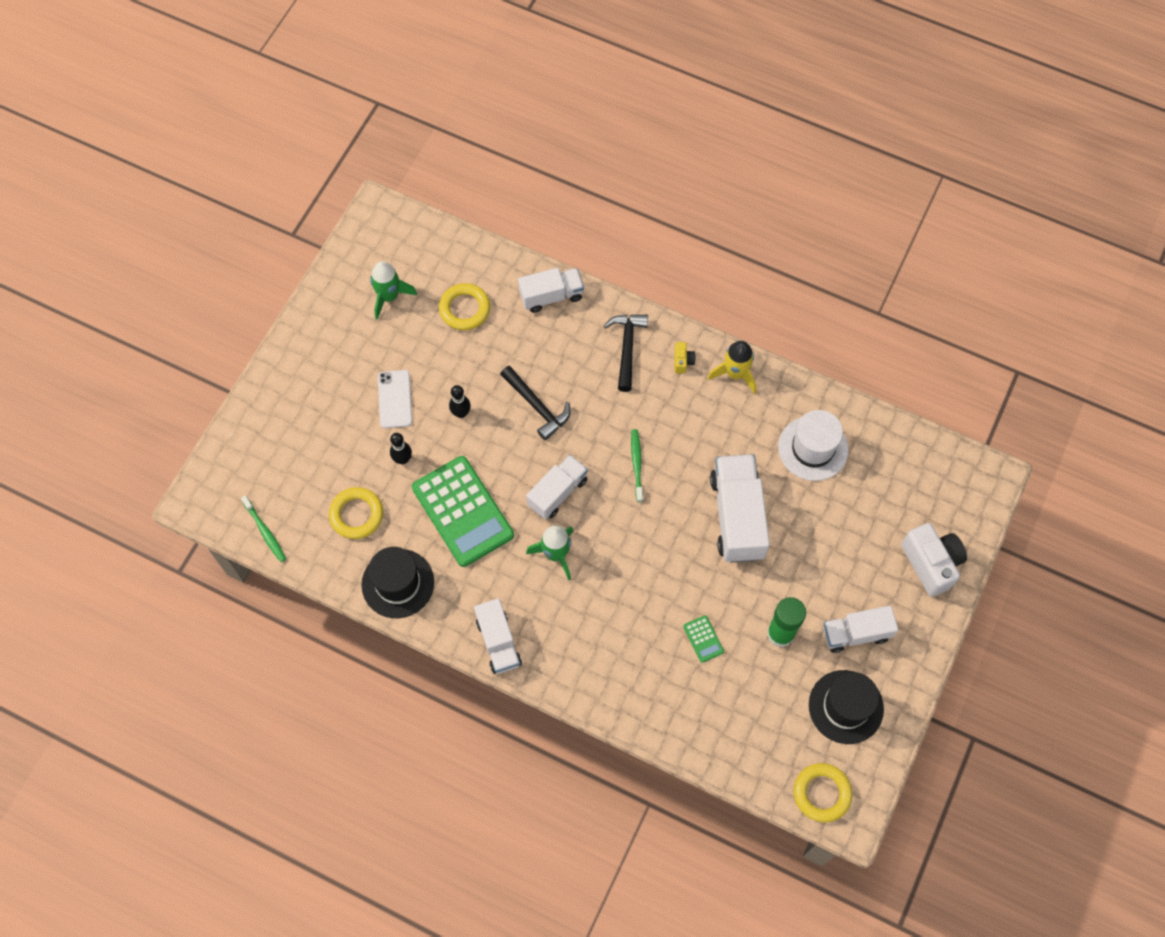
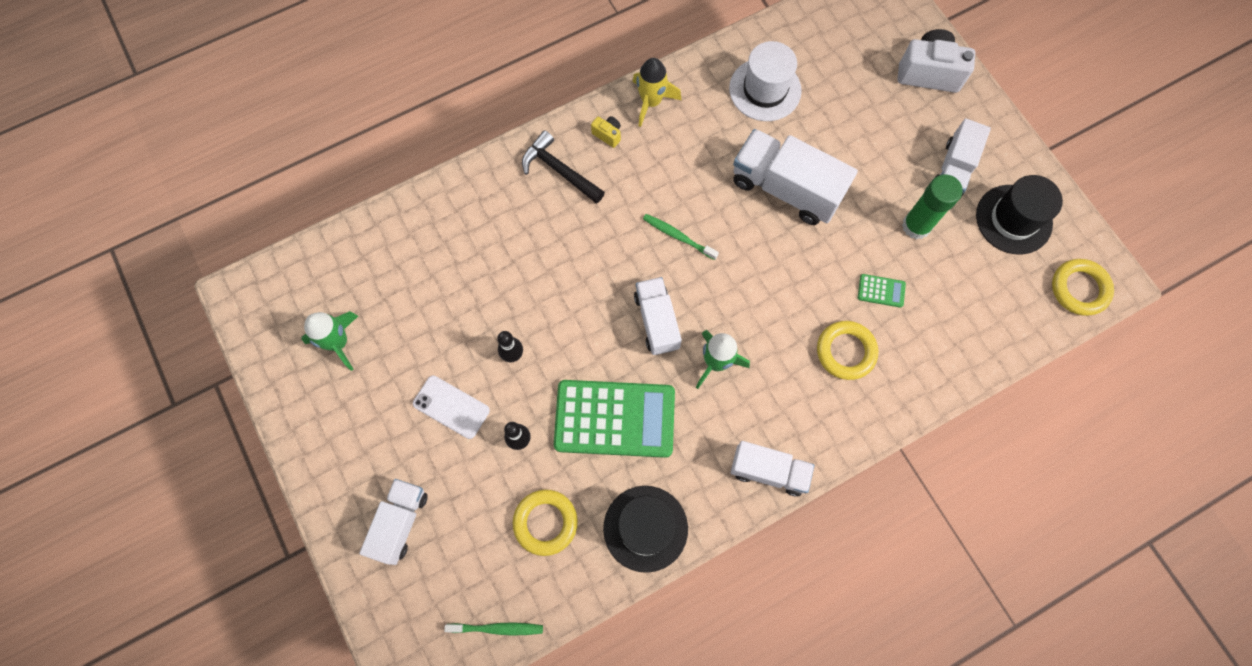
camera: 55 degrees left, 5 degrees up
yellow ring [439,283,490,330] -> yellow ring moved to [817,321,878,380]
black hammer [500,366,571,440] -> none
white truck [518,268,584,313] -> white truck moved to [359,479,428,565]

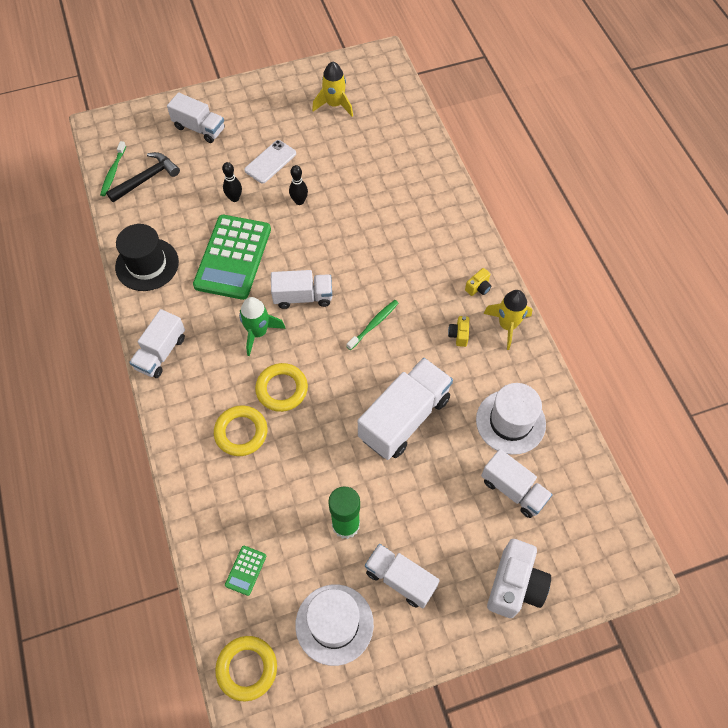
camera: 100 degrees right, 10 degrees down
green rocket [301,311,358,371] -> yellow rocket [312,61,353,116]
yellow ring [513,489,578,556] -> yellow ring moved to [255,363,308,412]
black hammer [522,130,605,204] -> black hammer moved to [106,152,180,202]
green calculator [858,274,906,308] -> green calculator moved to [225,546,266,596]
black hat [976,175,1063,254] -> white hat [295,584,374,666]
none -> yellow camera [448,316,469,347]
none -> white truck [481,449,553,518]

